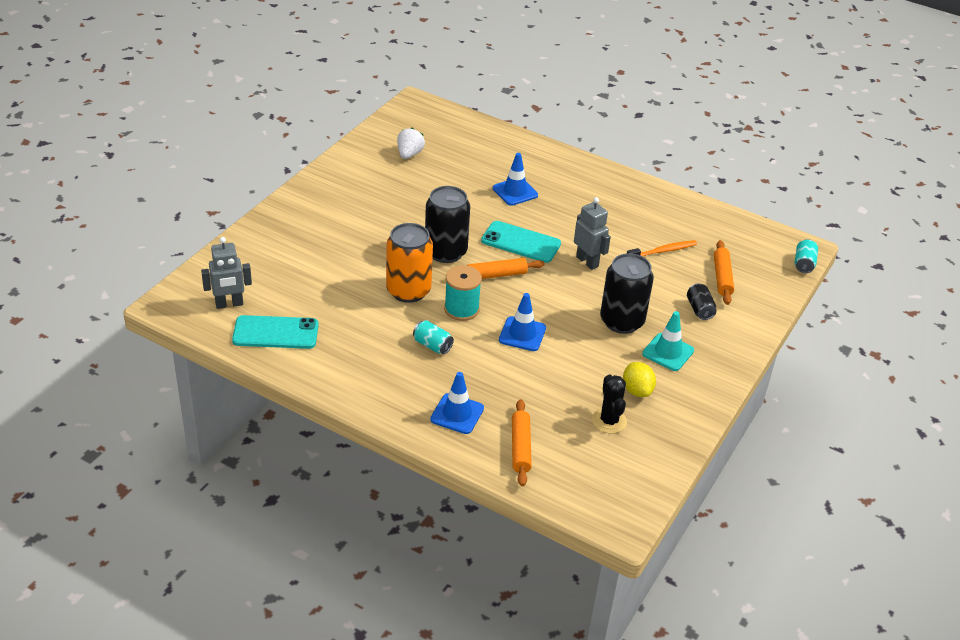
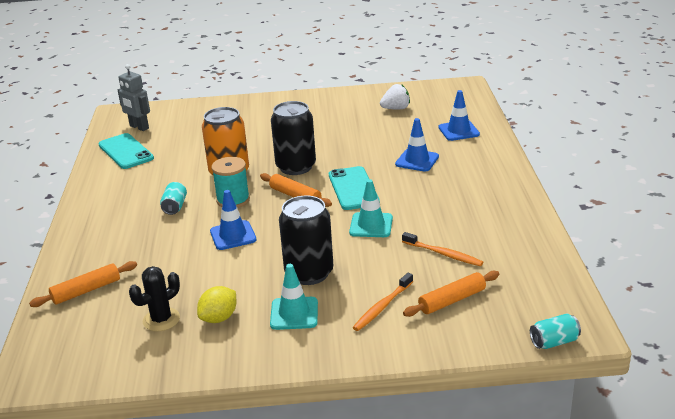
camera: 60 degrees right, 10 degrees down
blue traffic cone [430,372,484,434] -> blue traffic cone moved to [439,90,480,141]
grey robot [574,197,611,270] -> turquoise traffic cone [349,179,393,237]
black can [687,283,716,320] -> orange toothbrush [352,273,413,331]

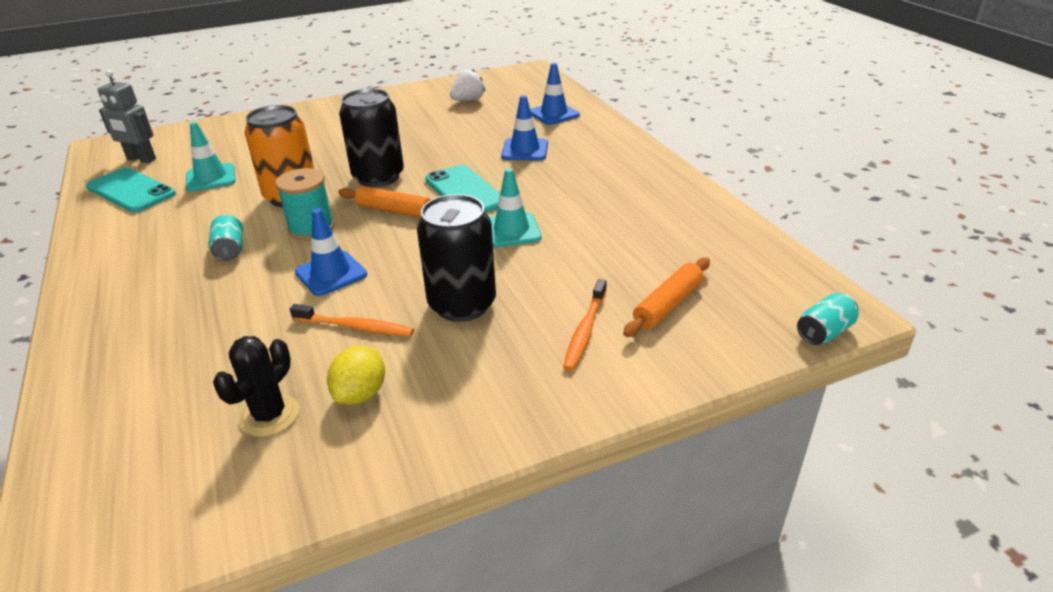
camera: 20 degrees left, 5 degrees up
orange rolling pin [29,261,137,307] -> none
turquoise traffic cone [270,264,318,330] -> turquoise traffic cone moved to [186,122,235,192]
orange toothbrush [402,232,483,266] -> orange toothbrush moved to [290,304,414,337]

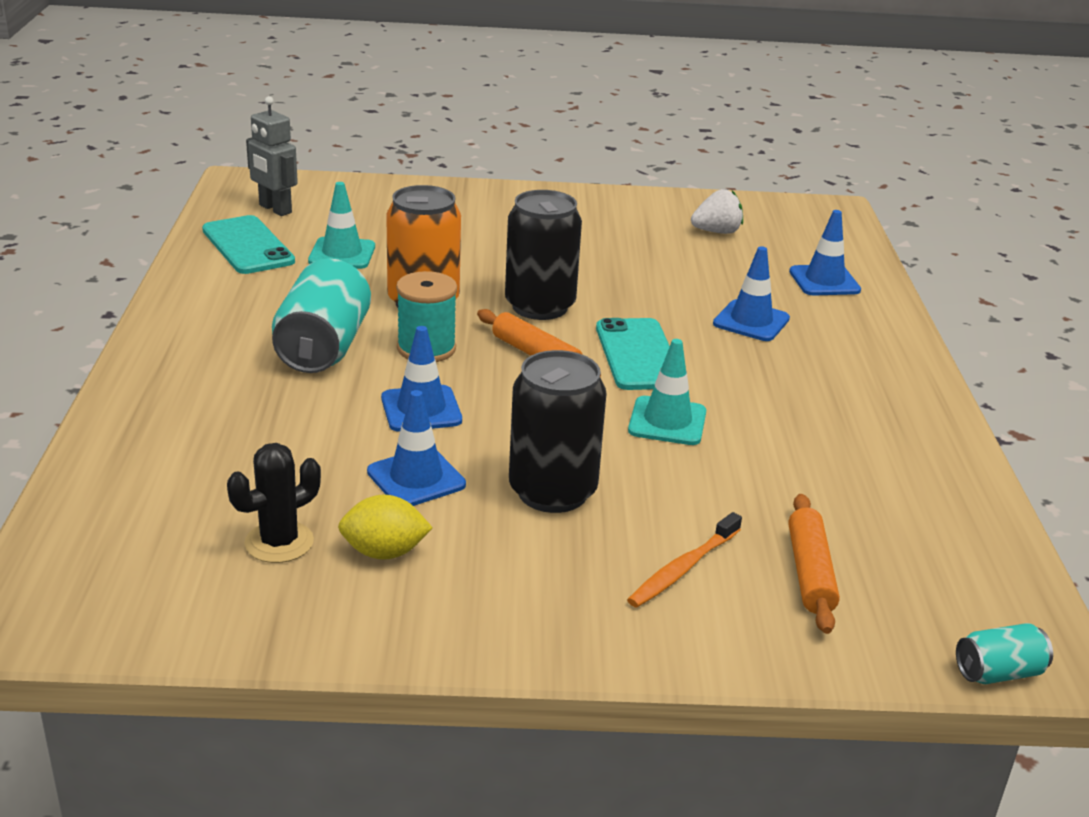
camera: 20 degrees right, 5 degrees down
turquoise can [208,215,243,261] -> turquoise can [272,258,371,373], size x2.02
orange toothbrush [290,304,414,337] -> blue traffic cone [367,390,466,506]
yellow lemon [327,346,385,405] -> yellow lemon turned 45 degrees clockwise [338,495,433,560]
orange rolling pin [623,257,710,337] -> orange rolling pin turned 60 degrees counterclockwise [788,494,840,634]

